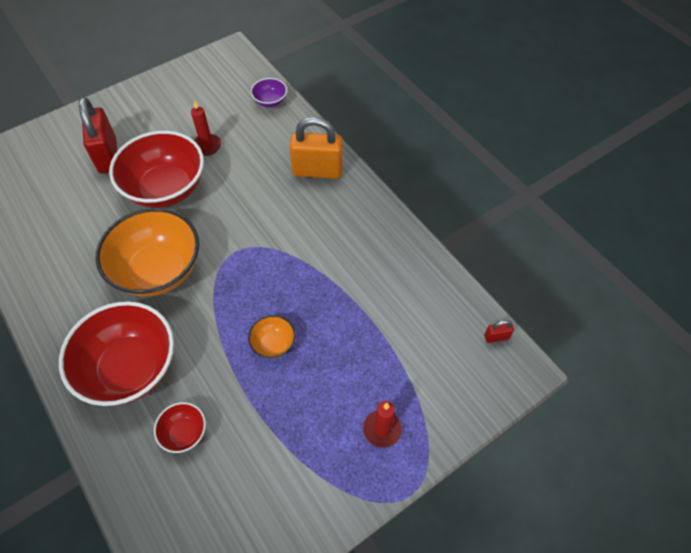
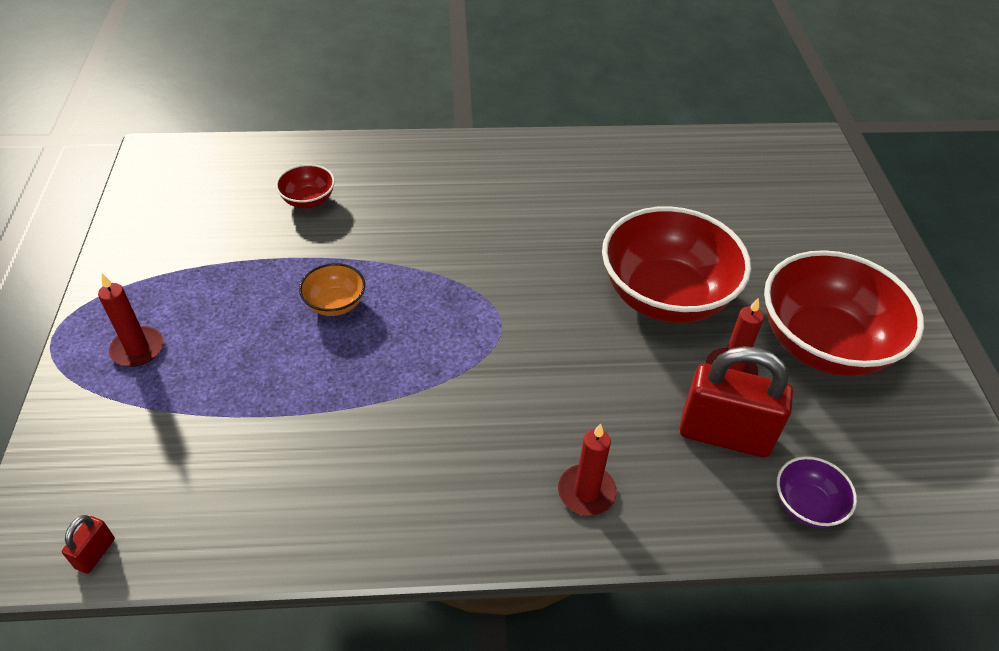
camera: 120 degrees right, 10 degrees down
red bowl [59,301,174,406] -> red bowl moved to [764,250,924,376]
red padlock [79,97,117,173] -> red padlock moved to [680,346,793,457]
orange bowl [95,208,199,296] -> none
orange padlock [290,117,343,179] -> red candle [558,424,617,516]

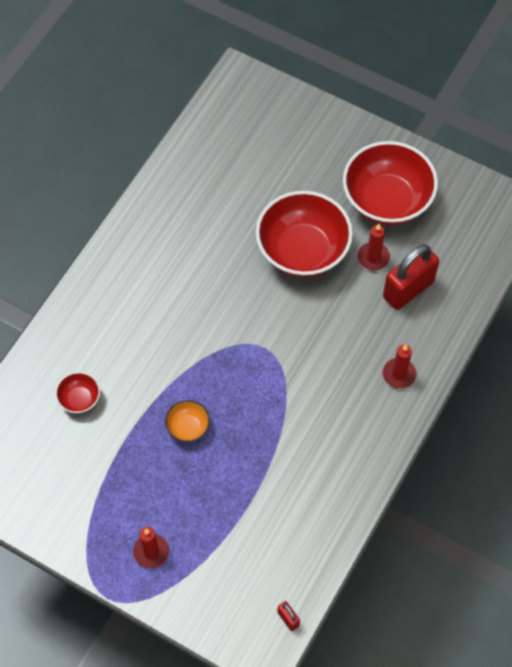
camera: 55 degrees left, 15 degrees up
purple bowl [777,456,857,528] -> none

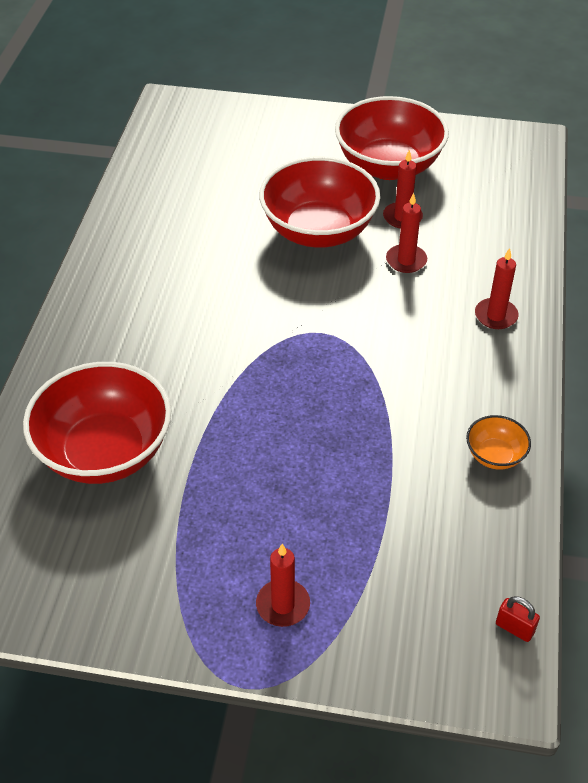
camera: 20 degrees left, 15 degrees down
red bowl [55,372,100,413] -> red bowl [23,362,171,484], size x2.25
orange bowl [165,400,210,442] -> orange bowl moved to [466,415,531,470]
red padlock [383,244,439,310] -> none
none -> red candle [386,193,427,273]

